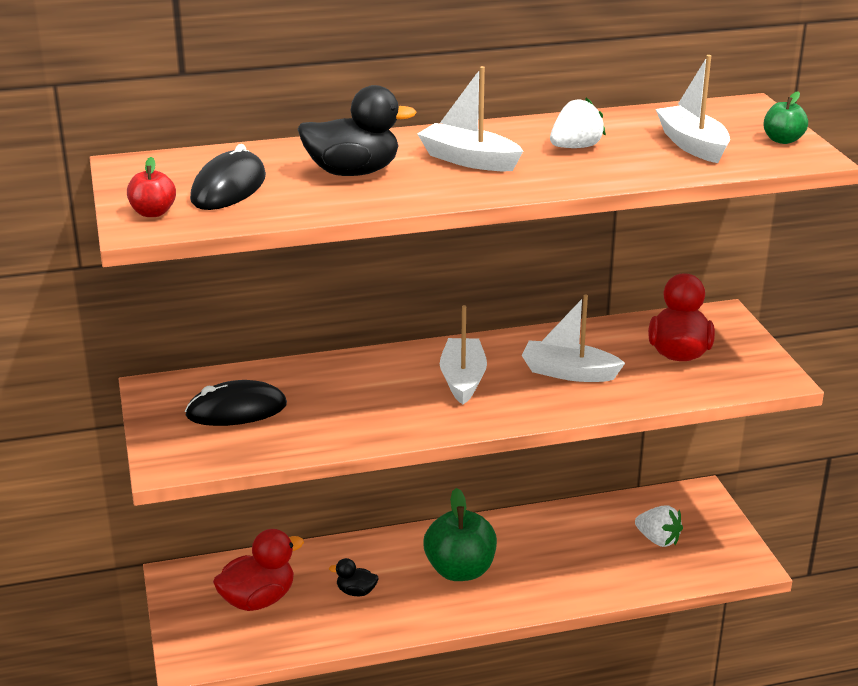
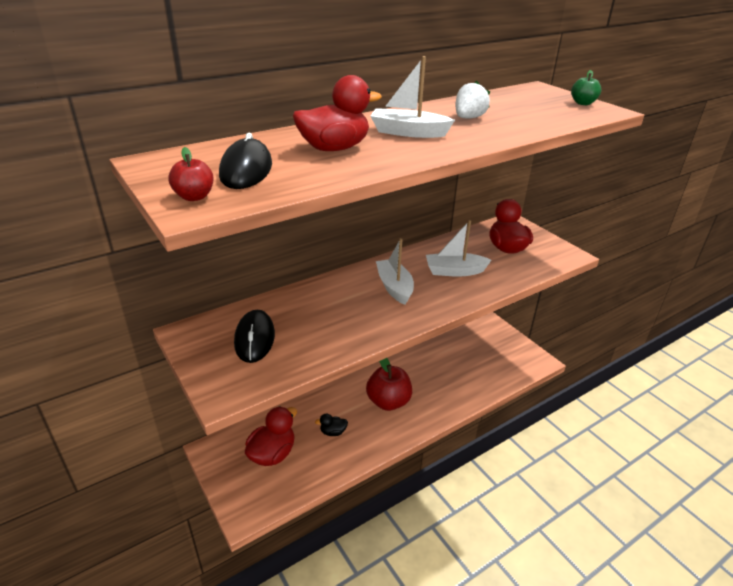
camera: 20 degrees left, 5 degrees up
black mouse [185,380,287,426] -> black mouse turned 60 degrees counterclockwise [234,310,275,363]
black duck [298,85,417,176] -> red duck [293,75,382,151]
green apple [423,488,497,581] -> red apple [366,358,412,411]
white strawberry [635,505,683,547] -> none
white boat [656,55,730,163] -> none

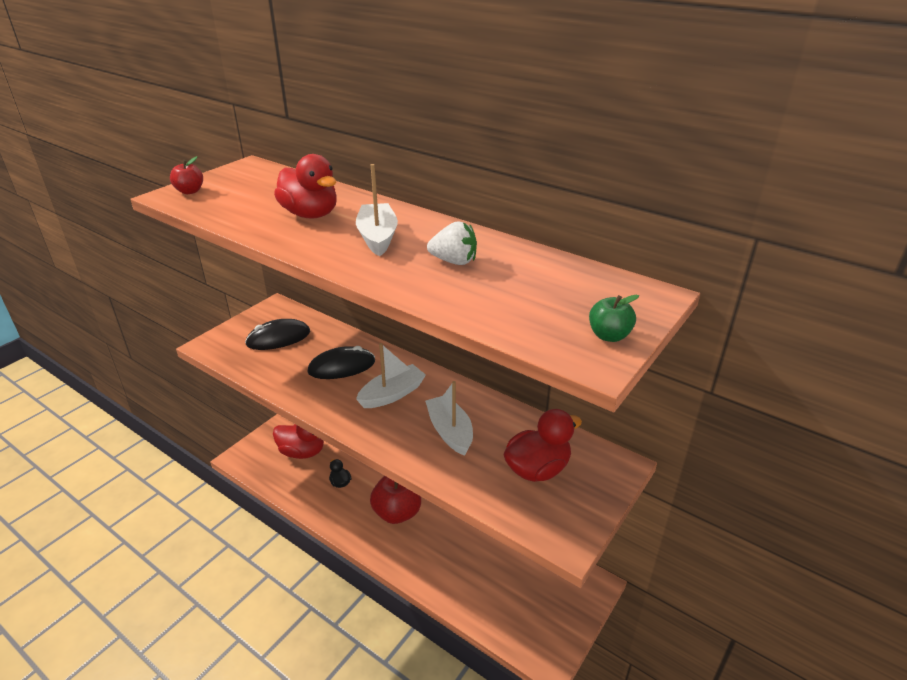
camera: 70 degrees right, 0 degrees up
black mouse [219,133,272,189] -> black mouse moved to [307,346,375,379]

